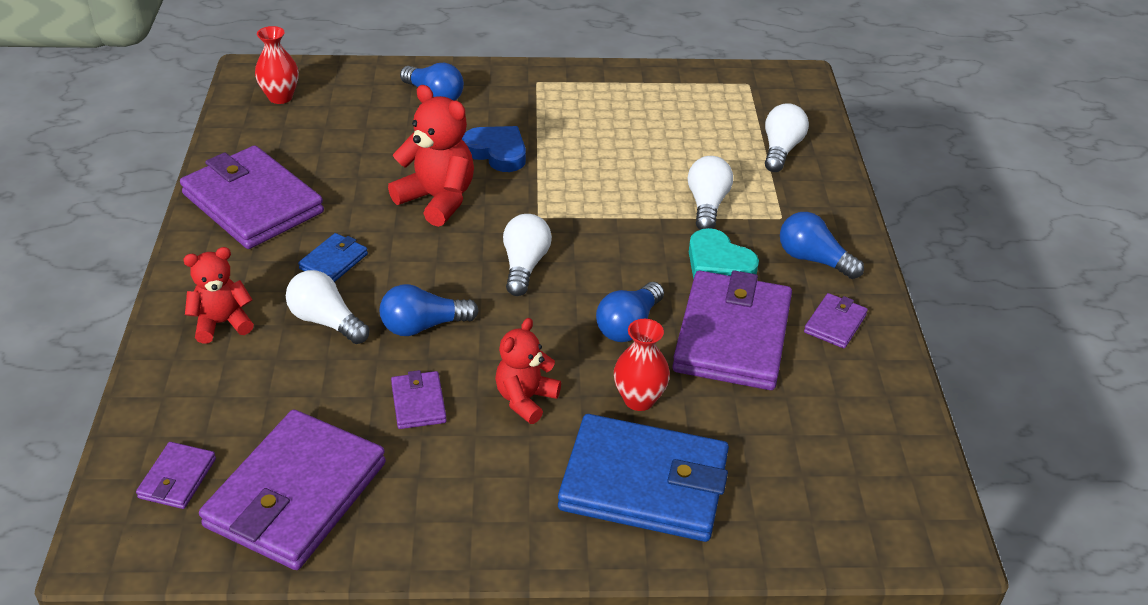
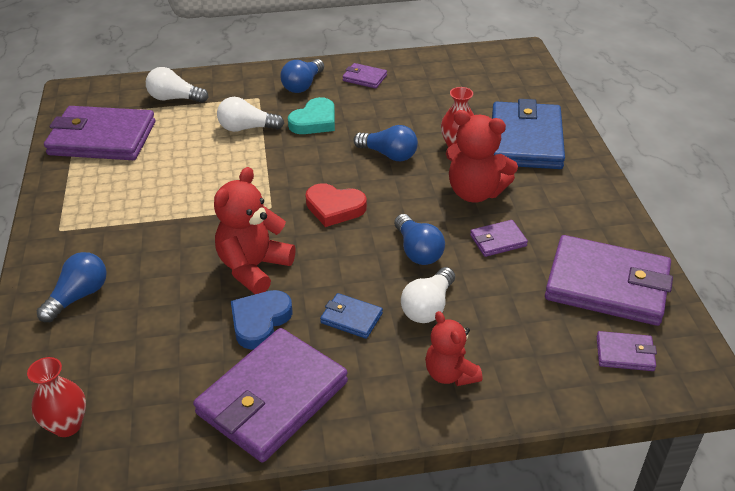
camera: 95 degrees left, 0 degrees up
blue heart [462,126,526,172] -> blue heart moved to [231,290,293,350]
red teddy bear [495,318,561,424] -> red teddy bear [446,110,518,203], size x1.53
white light bulb [503,214,552,296] -> red heart [306,183,367,227]
purple wallet [672,270,792,390] -> purple wallet moved to [44,106,155,160]

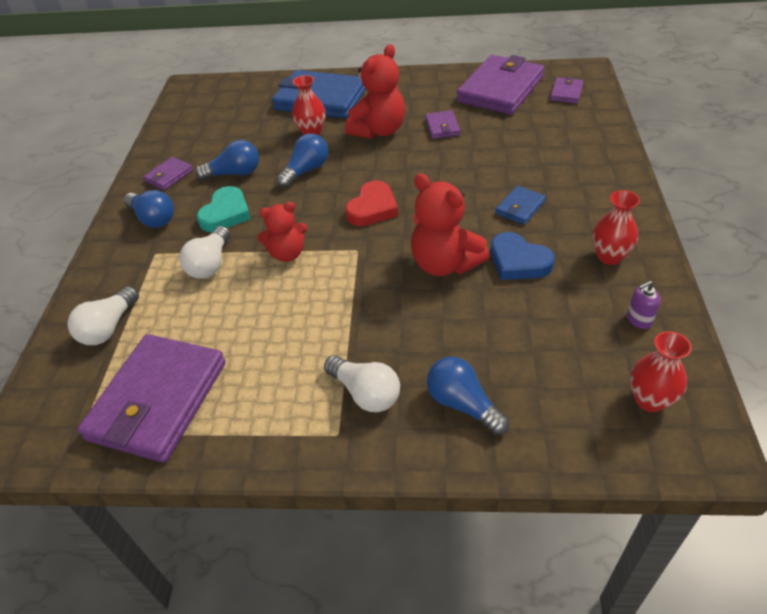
camera: 75 degrees left, 5 degrees up
purple wallet [193,328,348,462] -> red vase [593,190,640,265]
turquoise heart [288,97,335,134] -> turquoise heart turned 60 degrees clockwise [197,186,251,232]
blue light bulb [394,214,445,265] -> blue light bulb moved to [195,140,259,180]
white light bulb [401,267,455,323] -> white light bulb moved to [324,355,400,412]
red teddy bear [425,311,482,386] -> red teddy bear moved to [257,202,307,262]
none -> purple soap dispenser [627,281,661,329]

